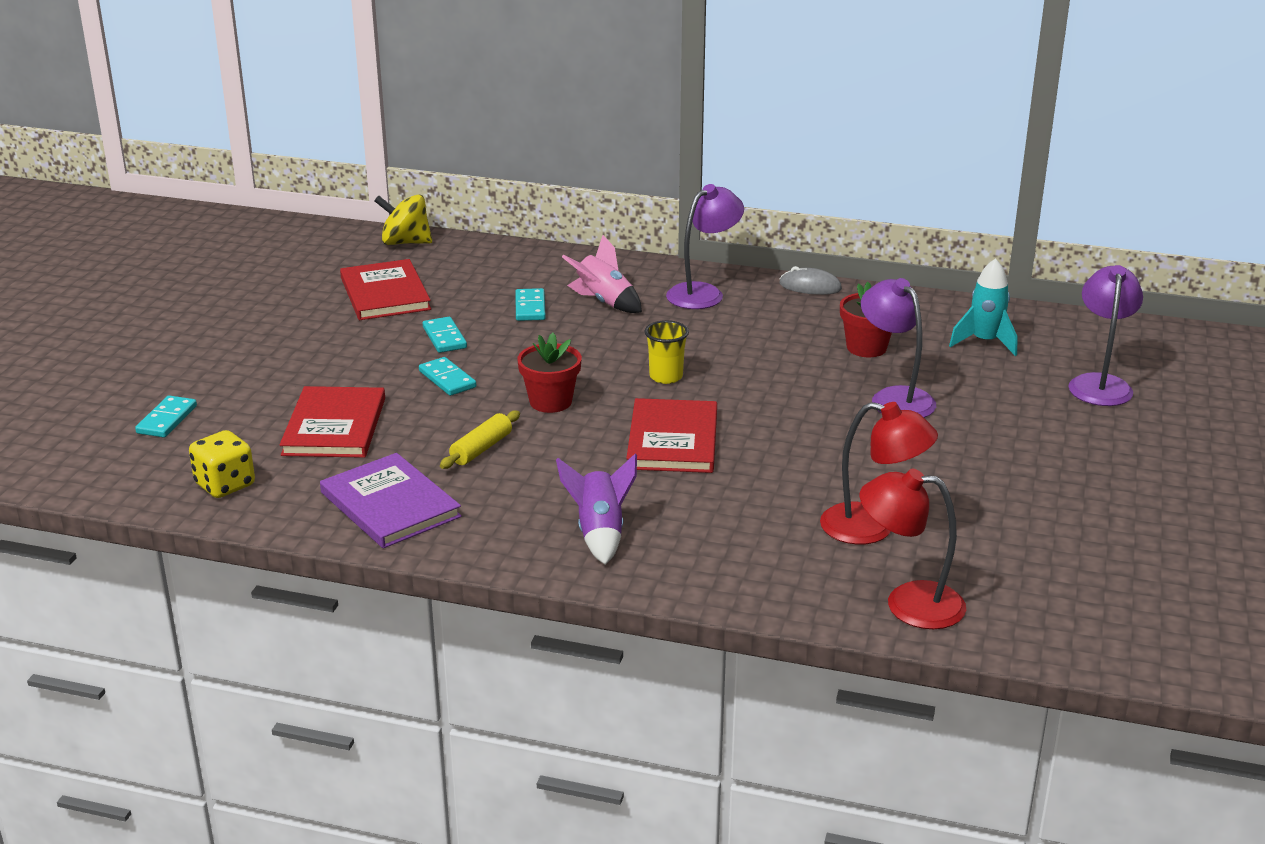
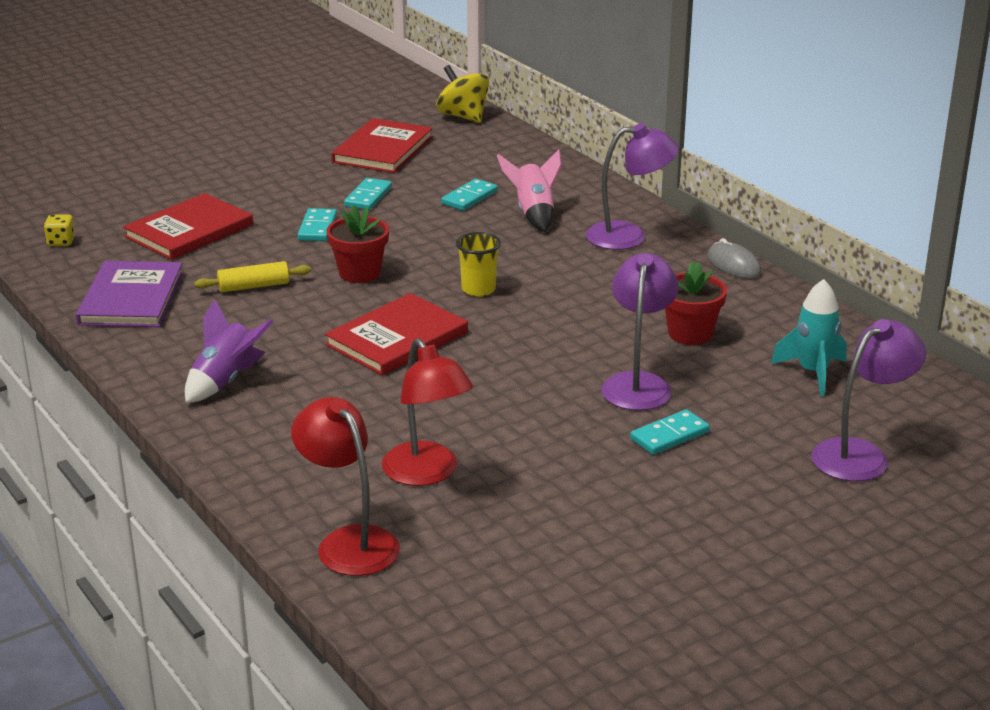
camera: 40 degrees right, 0 degrees up
turquoise domino [135,395,197,437] -> turquoise domino moved to [630,409,710,455]
yellow dice [189,430,255,498] -> yellow dice [44,214,75,246], size x0.61

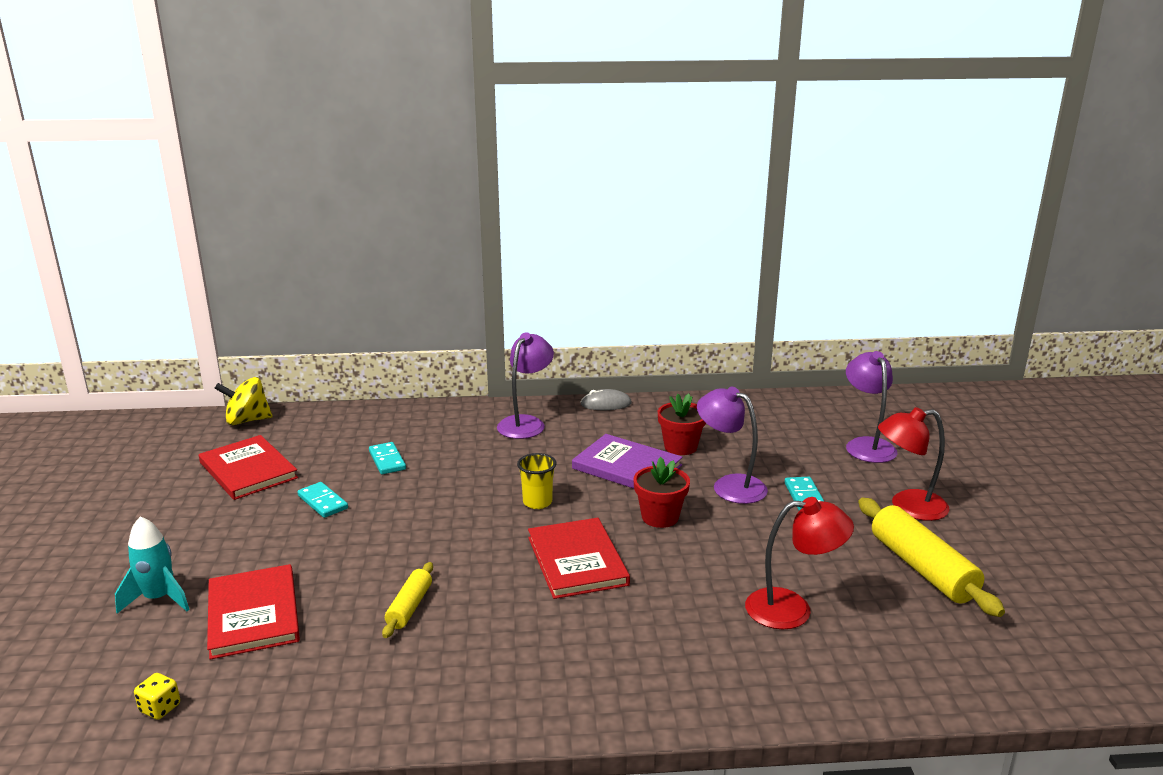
camera: 60 degrees left, 5 degrees down
purple book [76,261,183,327] -> purple book moved to [572,434,683,489]
purple rocket [185,299,273,403] -> none
red lamp [291,397,400,576] -> red lamp moved to [878,407,950,521]
turquoise domino [297,208,337,241] -> none
red flower pot [326,205,389,283] -> red flower pot moved to [633,457,690,528]
pink rocket [497,149,562,232] -> none
turquoise rocket [771,279,847,397] -> turquoise rocket moved to [115,516,190,614]
none -> yellow rolling pin [858,498,1005,617]

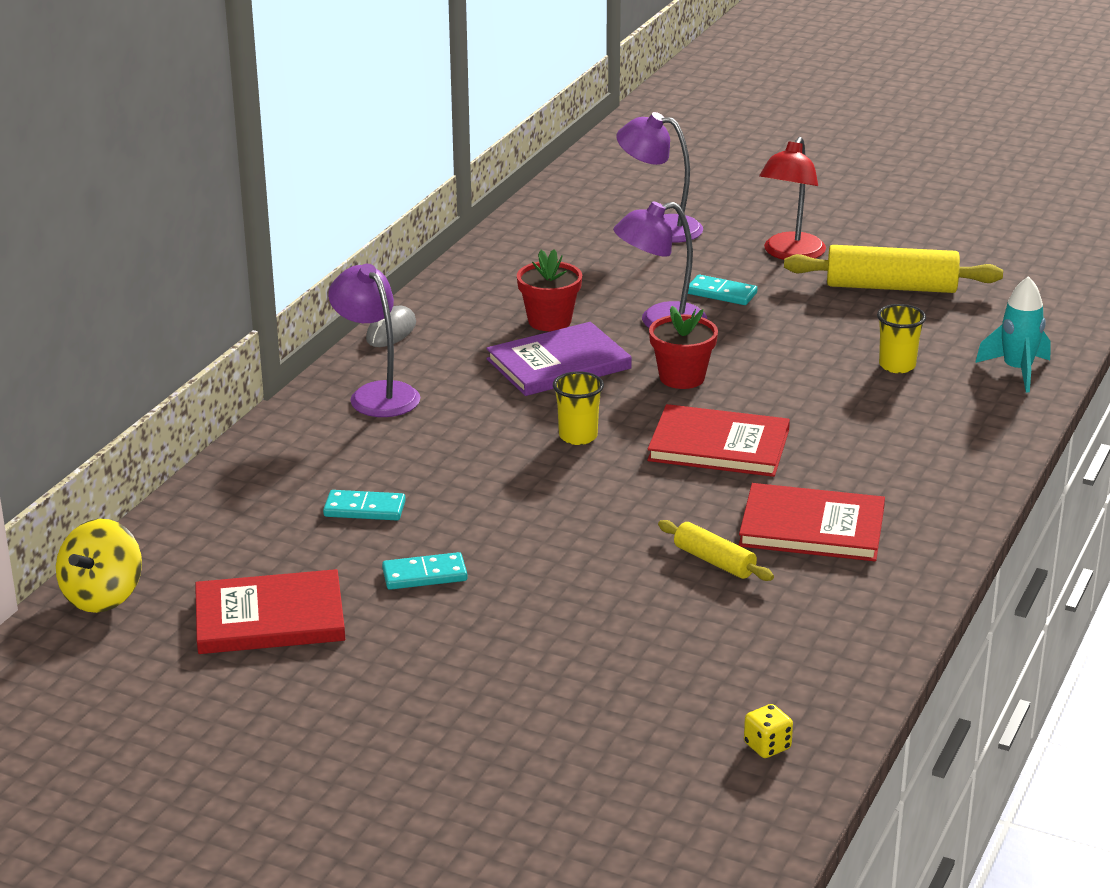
camera: 60 degrees left, 5 degrees up
turquoise rocket [115,516,190,614] -> turquoise rocket moved to [975,276,1051,392]
red book [207,564,300,660] -> red book moved to [739,483,885,561]
red lamp [745,497,854,629] -> yellow cup [877,304,926,373]

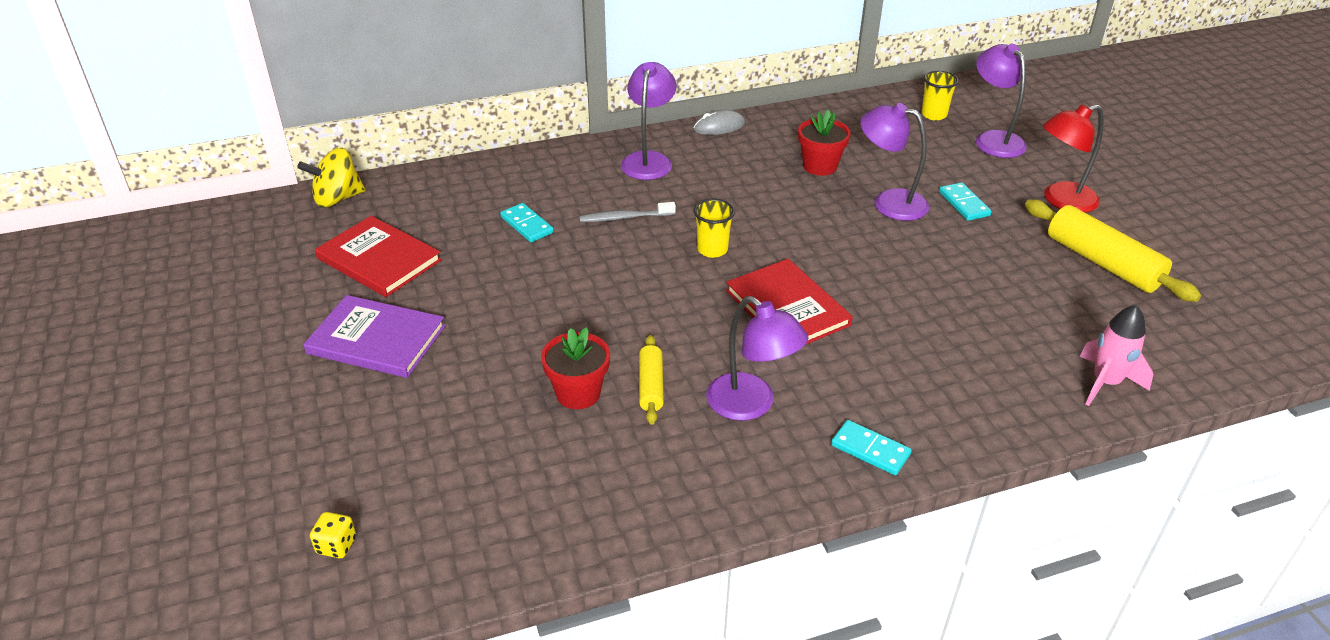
camera: 45 degrees right, 10 degrees up
turquoise domino [382,552,468,590] -> turquoise domino moved to [831,420,912,475]
purple book [486,322,632,396] -> purple book moved to [303,295,445,378]
red flower pot [649,306,718,389] -> red flower pot moved to [541,327,610,409]
red book [739,483,885,561] -> purple lamp [706,296,809,421]
yellow dice [744,704,793,758] -> yellow dice moved to [310,512,356,558]
yellow cup [877,304,926,373] -> yellow cup moved to [921,70,959,121]
turquoise rocket [975,276,1051,392] -> pink rocket [1079,305,1153,406]
none -> grey toothbrush [579,202,676,222]

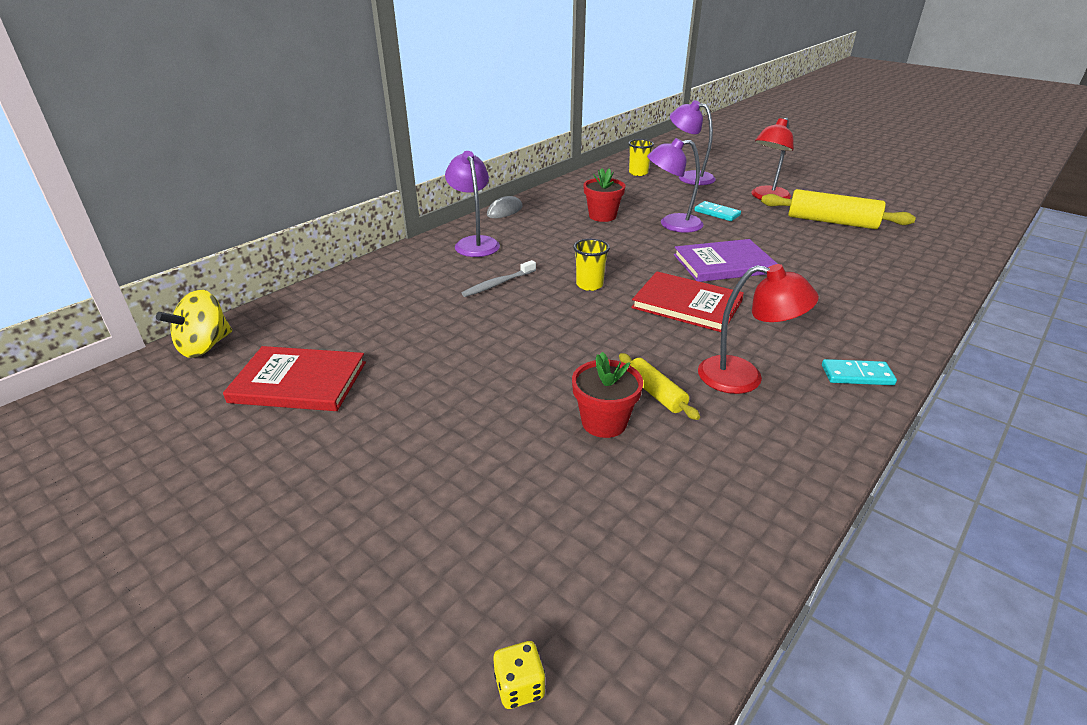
camera: 30 degrees left, 5 degrees down
purple book [303,295,445,378] -> purple book moved to [674,239,778,282]
turquoise domino [500,203,554,242] -> none
purple lamp [706,296,809,421] -> red lamp [698,264,819,394]
pink rocket [1079,305,1153,406] -> none

